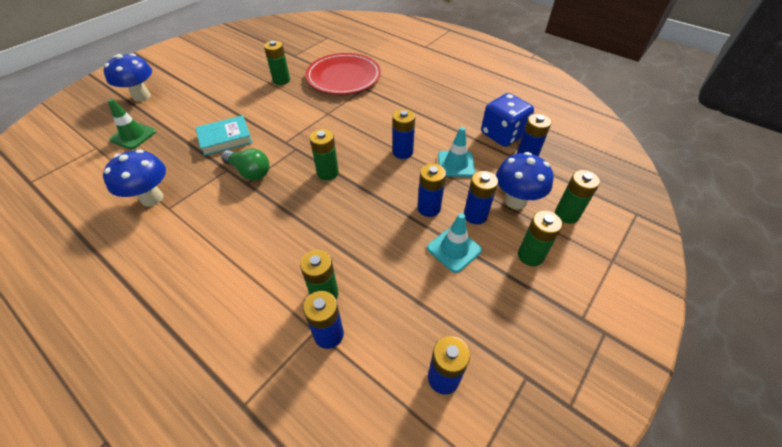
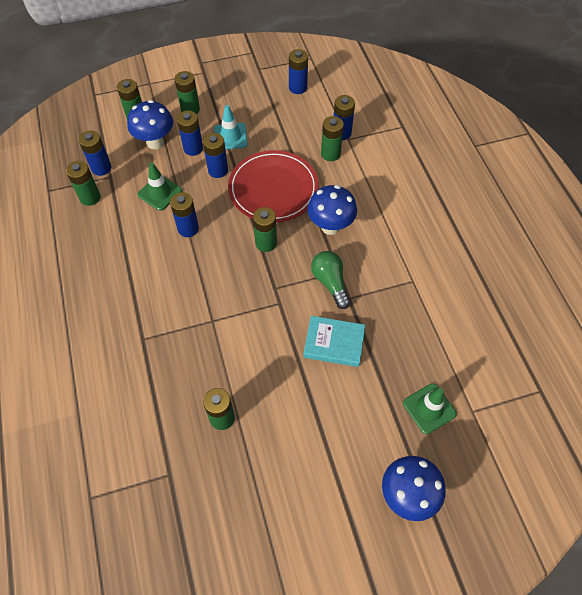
camera: 145 degrees left, 10 degrees up
blue mushroom [103,149,166,207] -> blue mushroom moved to [307,185,357,235]
red plate [305,53,381,94] -> red plate moved to [228,150,319,222]
turquoise traffic cone [438,127,475,177] -> green traffic cone [138,163,182,211]
blue dice [481,93,534,147] -> green battery [66,161,100,206]

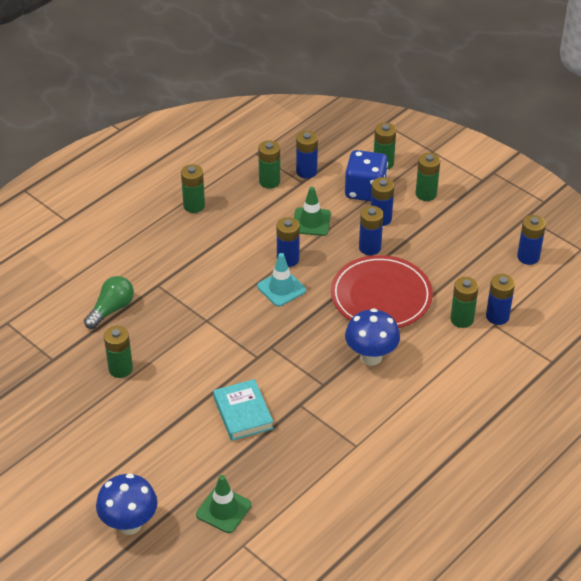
camera: 60 degrees right, 15 degrees down
blue mushroom [127,100,173,149] -> blue dice [345,150,388,201]
turquoise traffic cone [214,105,248,150] -> turquoise traffic cone moved to [257,253,306,306]
green battery [253,207,277,252] -> green battery moved to [181,164,205,213]
green light bulb [311,251,350,309] -> green light bulb moved to [84,276,134,329]

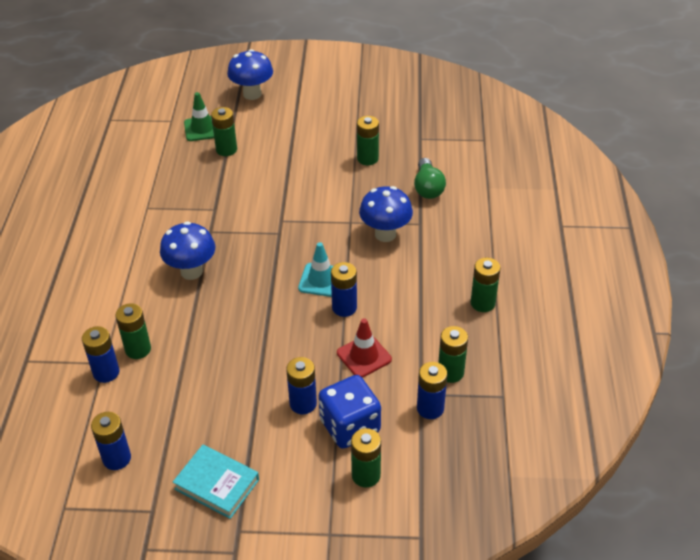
camera: 140 degrees right, 0 degrees up
turquoise book [213,379,274,441] -> turquoise book moved to [173,445,259,519]
green traffic cone [294,187,331,236] -> red traffic cone [337,318,392,378]
red plate [331,255,433,328] -> none
blue battery [359,206,383,255] -> none
green battery [416,153,440,201] -> green battery moved to [211,107,237,156]
none -> blue mushroom [359,186,413,242]

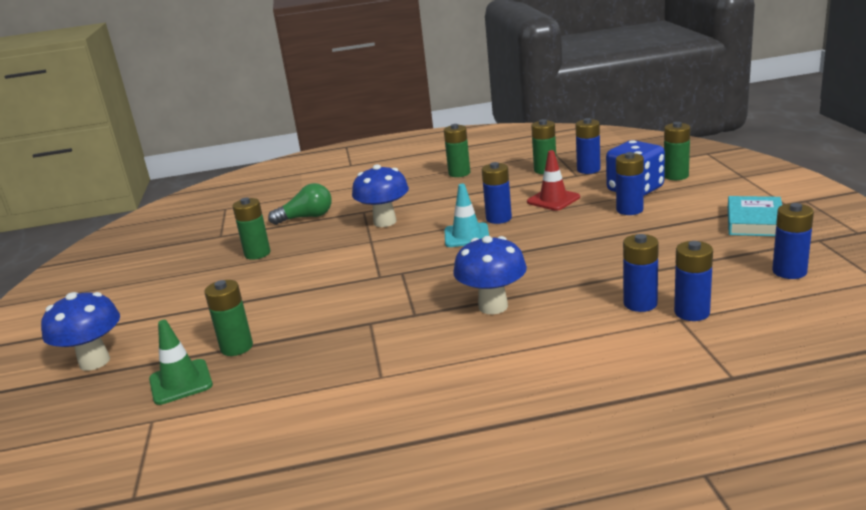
camera: 100 degrees left, 20 degrees down
green battery [115,303,151,359] -> blue battery [623,234,659,312]

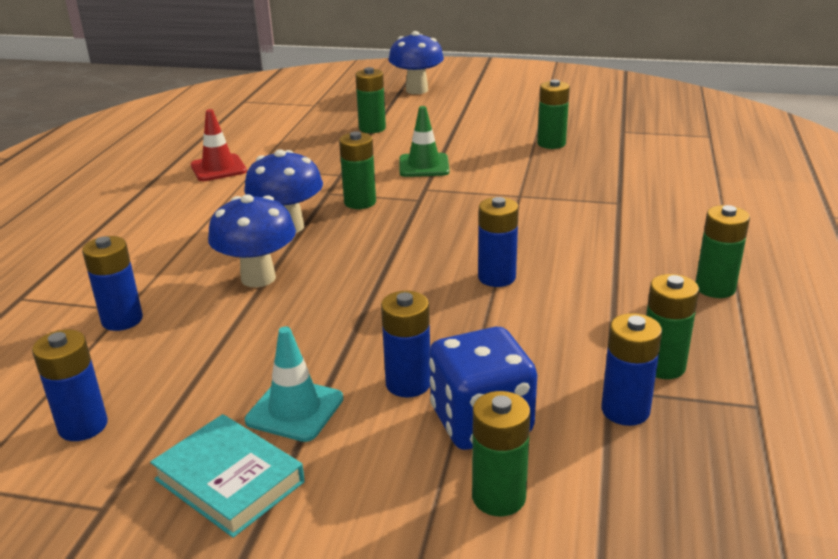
camera: 110 degrees right, 5 degrees up
green traffic cone [149,320,213,405] -> green traffic cone moved to [399,106,449,177]
green light bulb [268,183,332,225] -> none
blue mushroom [352,164,409,227] -> blue mushroom moved to [208,194,296,287]
turquoise traffic cone [444,184,489,247] -> turquoise traffic cone moved to [245,326,343,442]
red traffic cone [527,150,580,211] -> red traffic cone moved to [191,109,247,181]
blue battery [623,234,659,312] -> none
none -> green battery [339,131,376,209]

